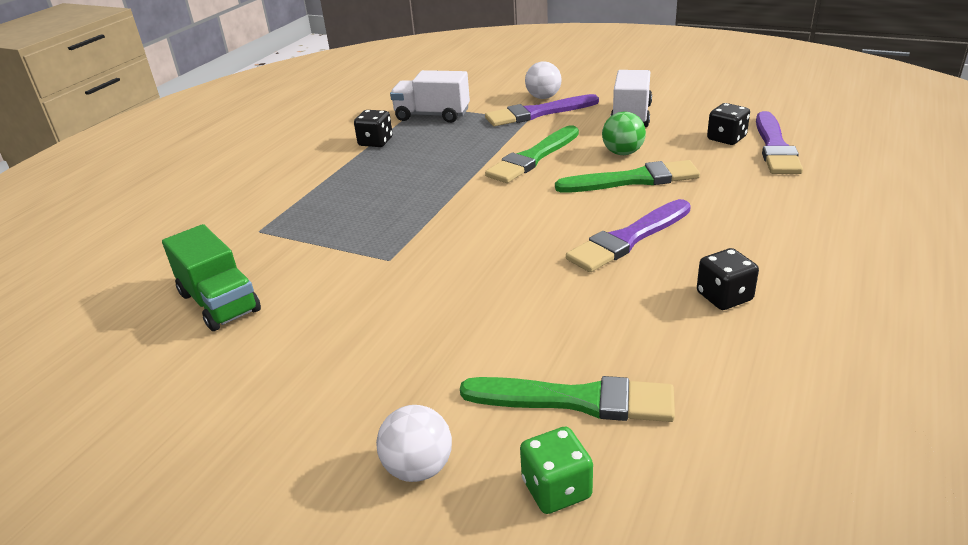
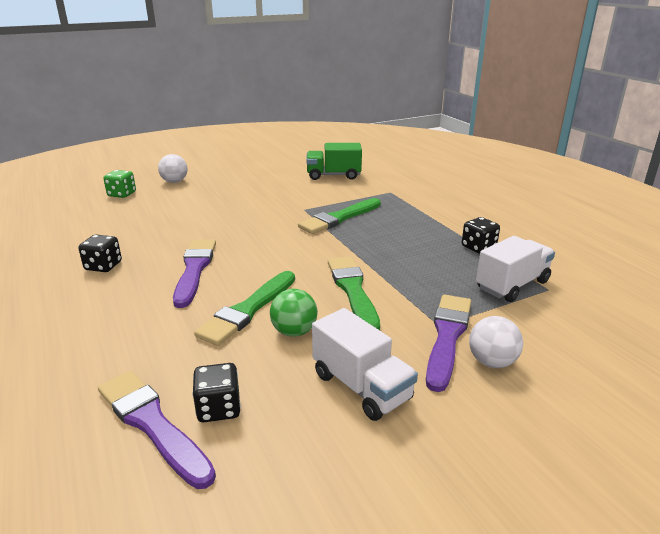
camera: 125 degrees right, 5 degrees down
green brush [460,376,675,422] -> green brush moved to [298,198,381,234]

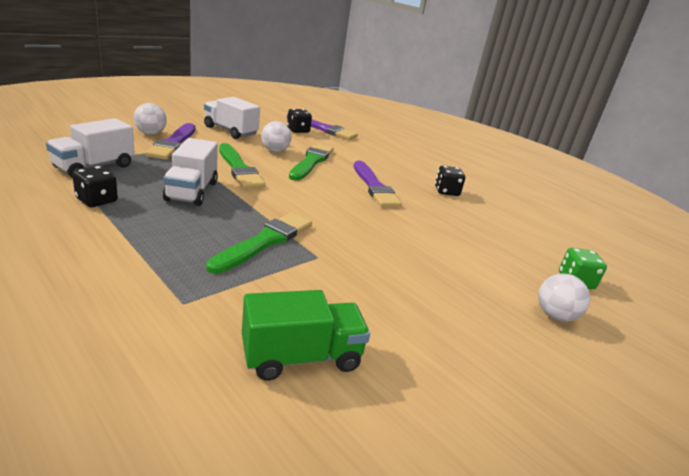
camera: 160 degrees right, 0 degrees up
green ball [270,289,318,337] -> white ball [261,121,292,152]
none -> white truck [163,138,218,206]

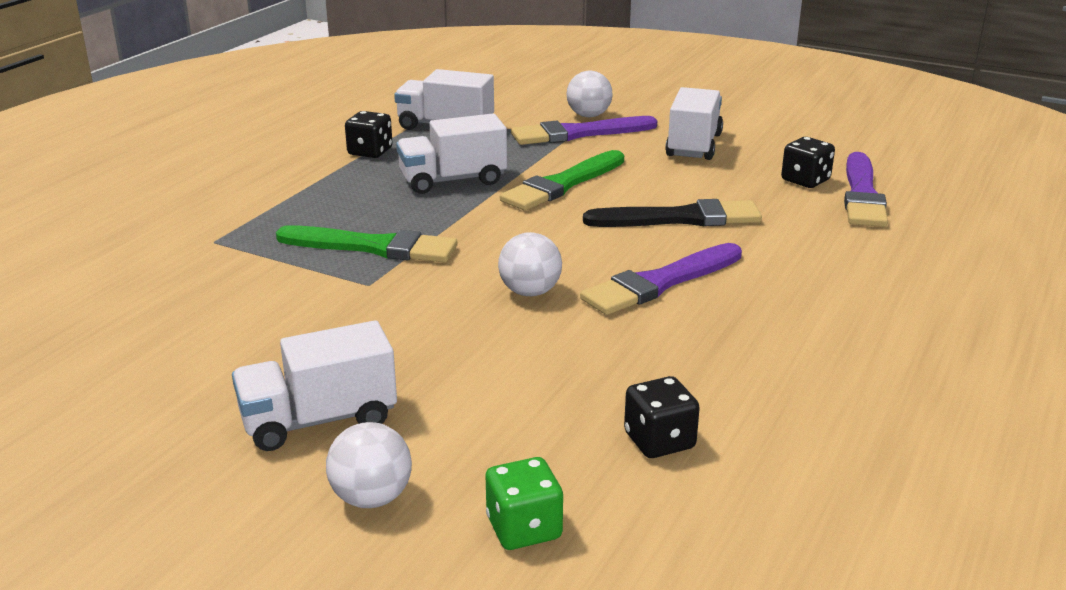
camera: 75 degrees right, 0 degrees up
green truck [242,290,370,381] -> none
white ball [261,121,292,152] -> white ball moved to [498,232,562,296]
green brush [289,143,334,181] -> black brush [583,199,762,227]
black dice [435,166,465,196] -> black dice moved to [624,376,700,458]
none -> white truck [232,320,397,451]

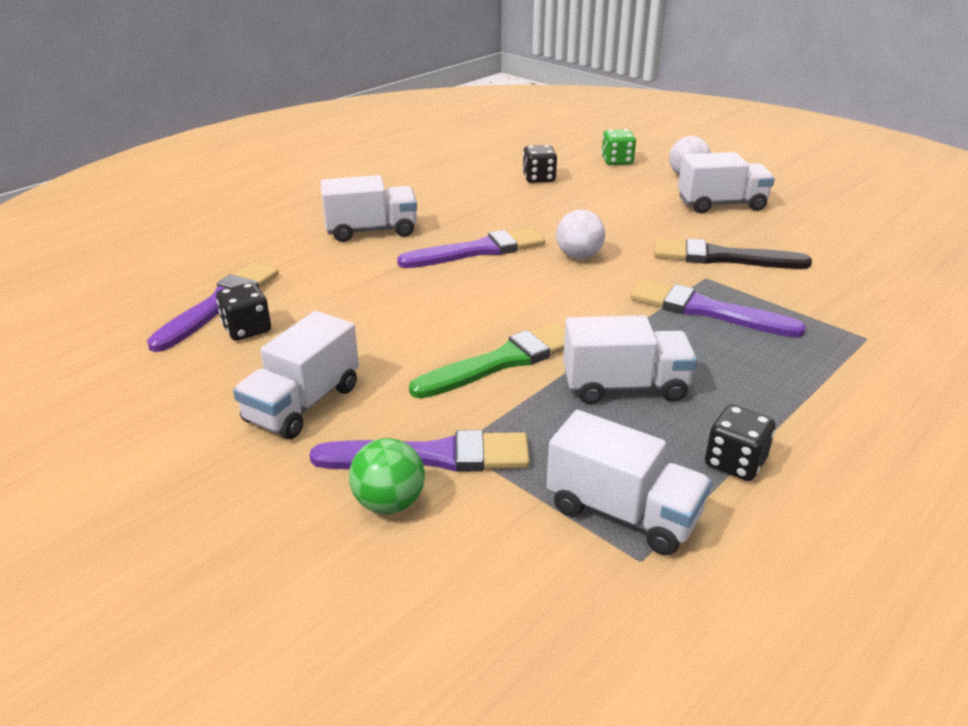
camera: 165 degrees left, 5 degrees up
green brush [276,225,457,263] -> purple brush [630,279,806,338]
white ball [567,71,613,117] -> green ball [349,438,425,514]
black brush [583,199,762,227] -> black brush moved to [654,238,812,269]
none -> white truck [321,175,417,242]

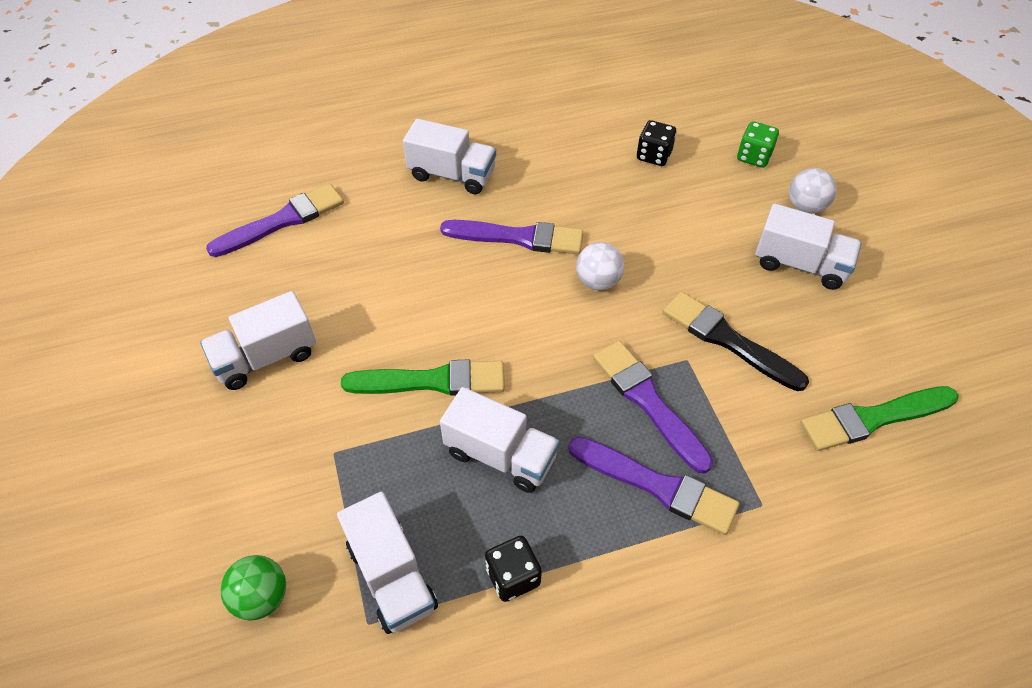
camera: 30 degrees right, 20 degrees up
black dice [216,283,271,341] -> none
purple brush [310,430,530,472] -> purple brush moved to [568,437,739,535]
green ball [349,438,425,514] -> green ball moved to [221,555,286,621]
none -> green brush [800,386,959,451]

